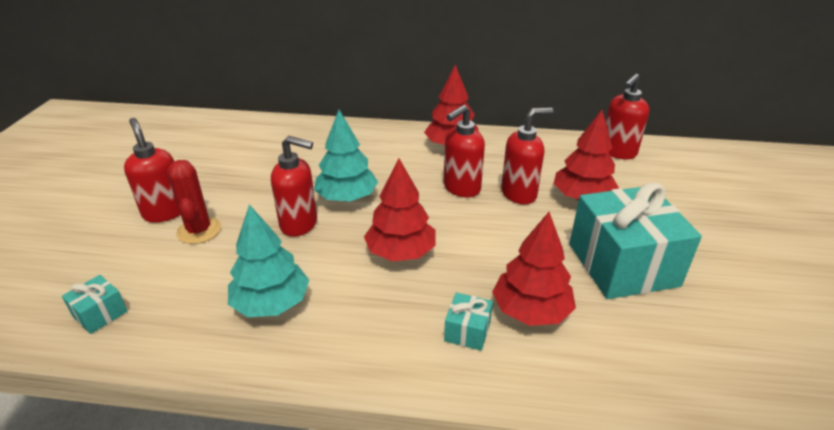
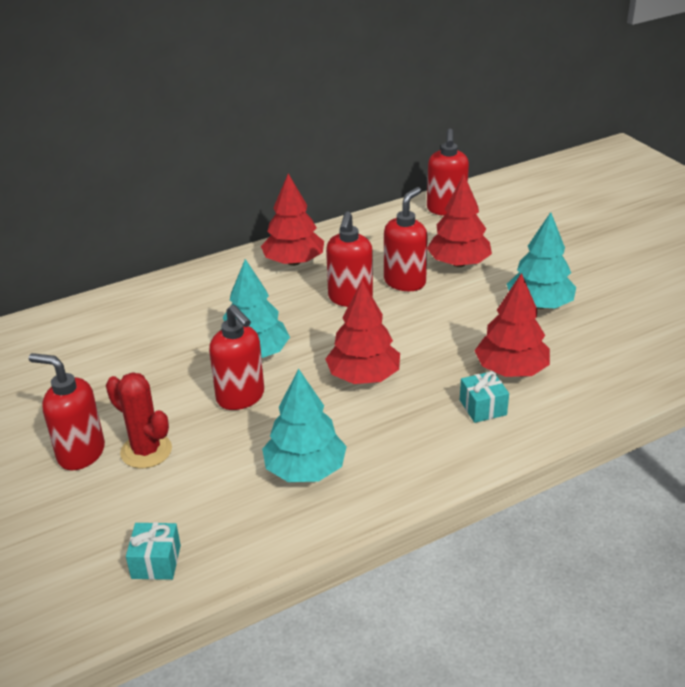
camera: 35 degrees left, 0 degrees up
red soap dispenser [271,136,317,237] -> red soap dispenser turned 75 degrees clockwise [209,305,264,410]
turquoise gift [569,183,702,299] -> turquoise tree [507,212,576,309]

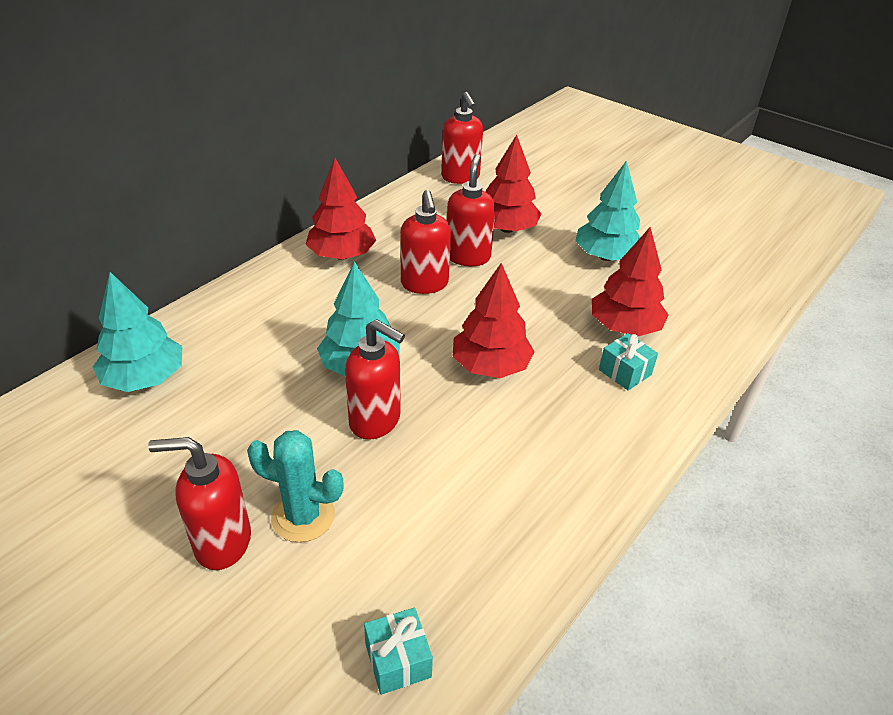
camera: 25 degrees left, 5 degrees up
red cactus [106,372,172,469] -> turquoise cactus [247,430,344,542]
turquoise tree [262,369,347,482] -> turquoise tree moved to [93,272,182,392]

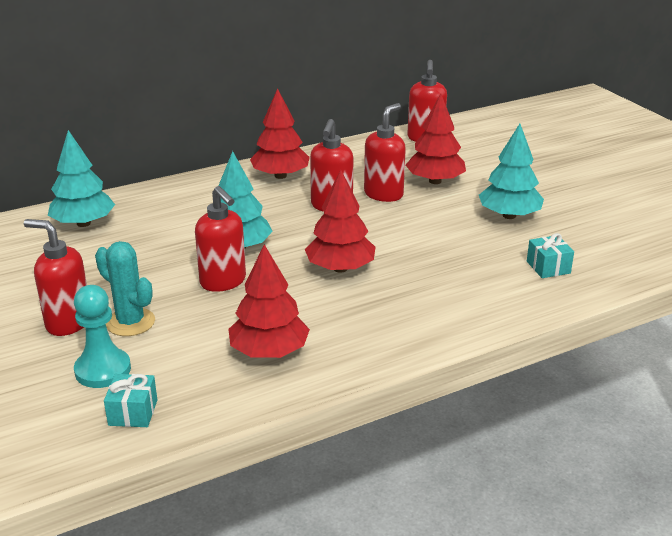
camera: 25 degrees right, 10 degrees down
red tree [592,227,669,336] -> red tree moved to [228,244,310,358]
turquoise gift [599,333,658,391] -> turquoise gift moved to [527,233,574,278]
none -> turquoise pawn [74,285,131,388]

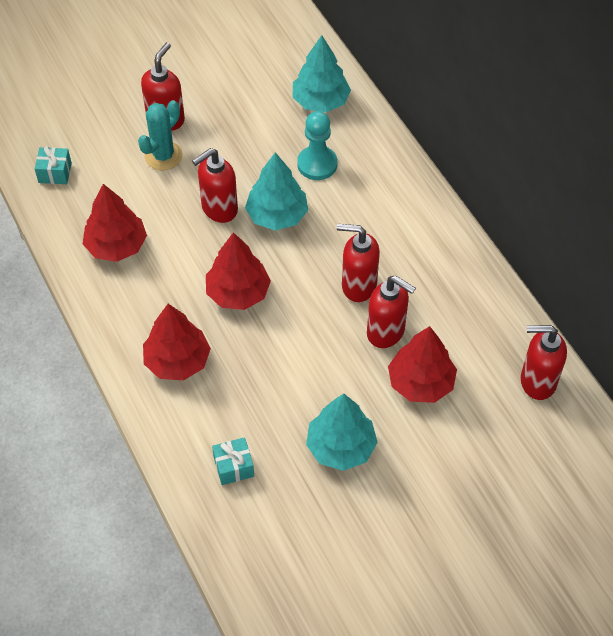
camera: 90 degrees right, 25 degrees up
turquoise pawn [74,285,131,388] -> turquoise pawn moved to [297,111,338,180]
red tree [250,88,310,179] -> red tree moved to [143,304,211,380]

